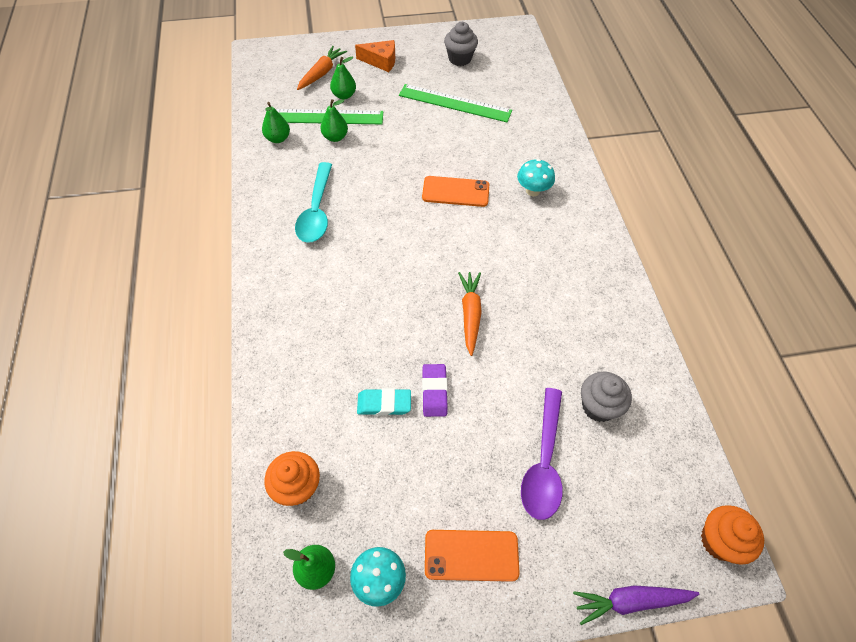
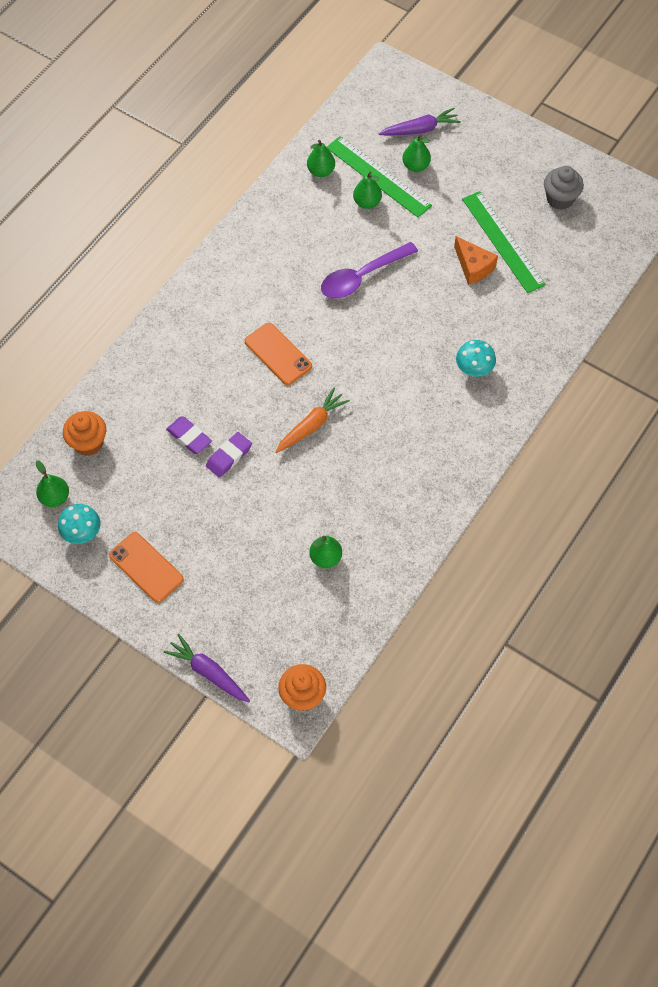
camera: 45 degrees right, 5 degrees up
turquoise spoon [295,162,332,243] -> none
orange carrot [297,46,347,90] -> purple carrot [379,108,461,136]
orange cheese [355,40,395,72] -> orange cheese moved to [454,236,498,285]
turquoise eraser [357,388,411,416] -> purple eraser [166,417,212,454]
orange phone [422,176,489,207] -> orange phone moved to [245,323,312,385]
purple spoon [521,388,563,520] -> purple spoon moved to [321,242,418,299]
grey cupcake [581,372,632,422] -> green pear [309,536,342,568]

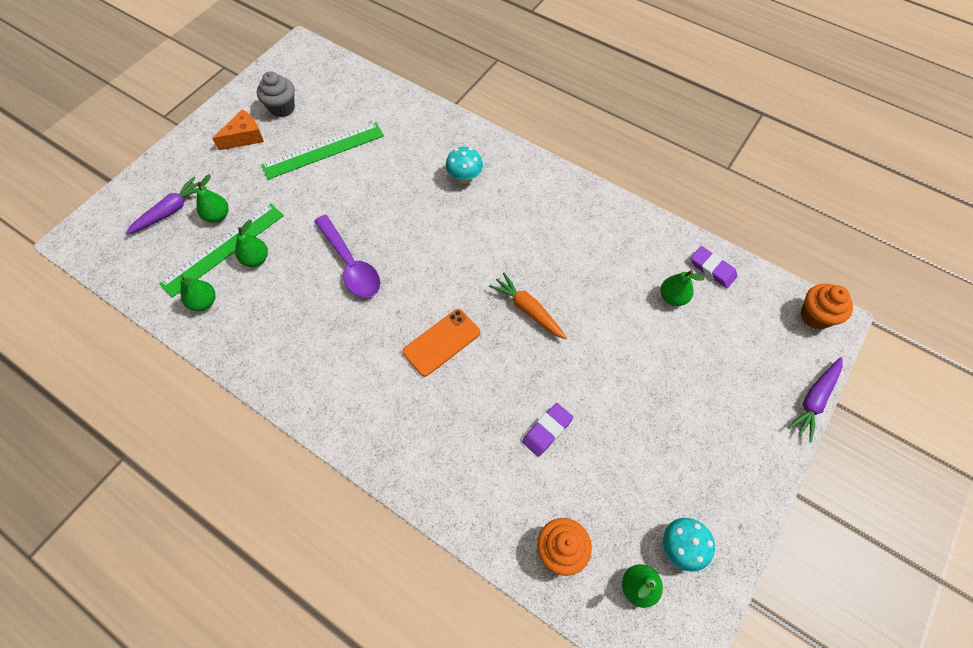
camera: 90 degrees left, 0 degrees up
orange phone [109,532,184,603] -> none
purple eraser [206,432,252,478] -> purple eraser moved to [691,246,737,288]
purple carrot [379,108,461,136] -> purple carrot turned 60 degrees clockwise [125,176,207,235]
orange cheese [454,236,498,285] -> orange cheese moved to [212,109,264,150]

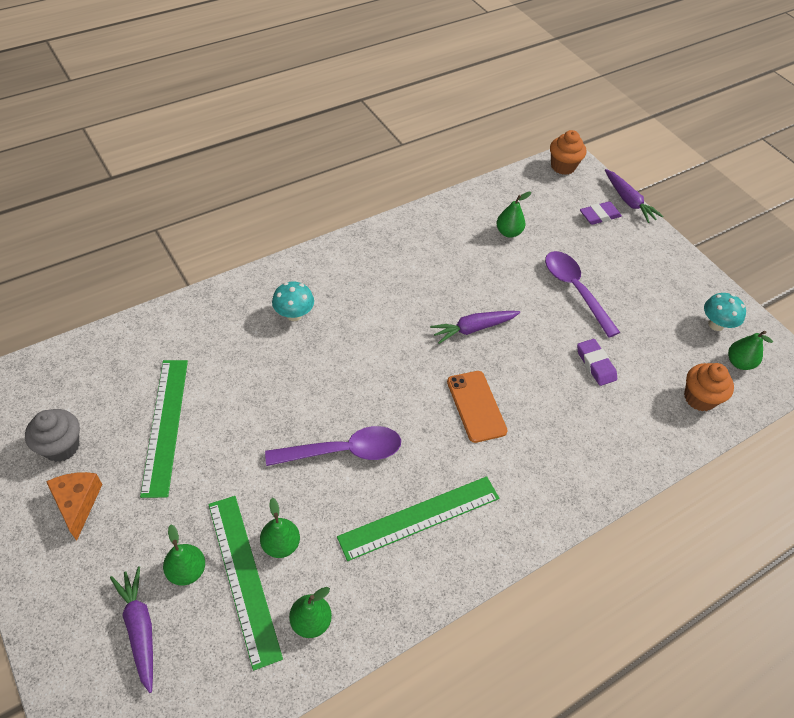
camera: 70 degrees left, 10 degrees down
orange carrot [489,272,567,339] -> purple carrot [430,311,520,344]
purple eraser [691,246,737,288] -> purple eraser moved to [580,201,622,225]
none -> green ruler [337,476,499,561]
none -> purple spoon [545,251,620,337]

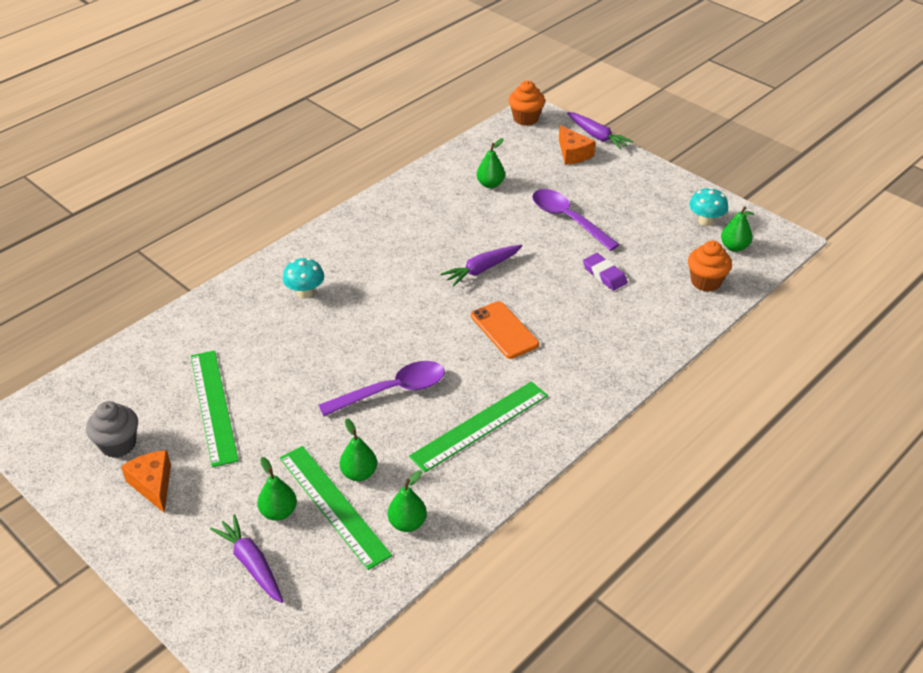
camera: 10 degrees left, 10 degrees down
purple eraser [580,201,622,225] -> orange cheese [559,125,596,165]

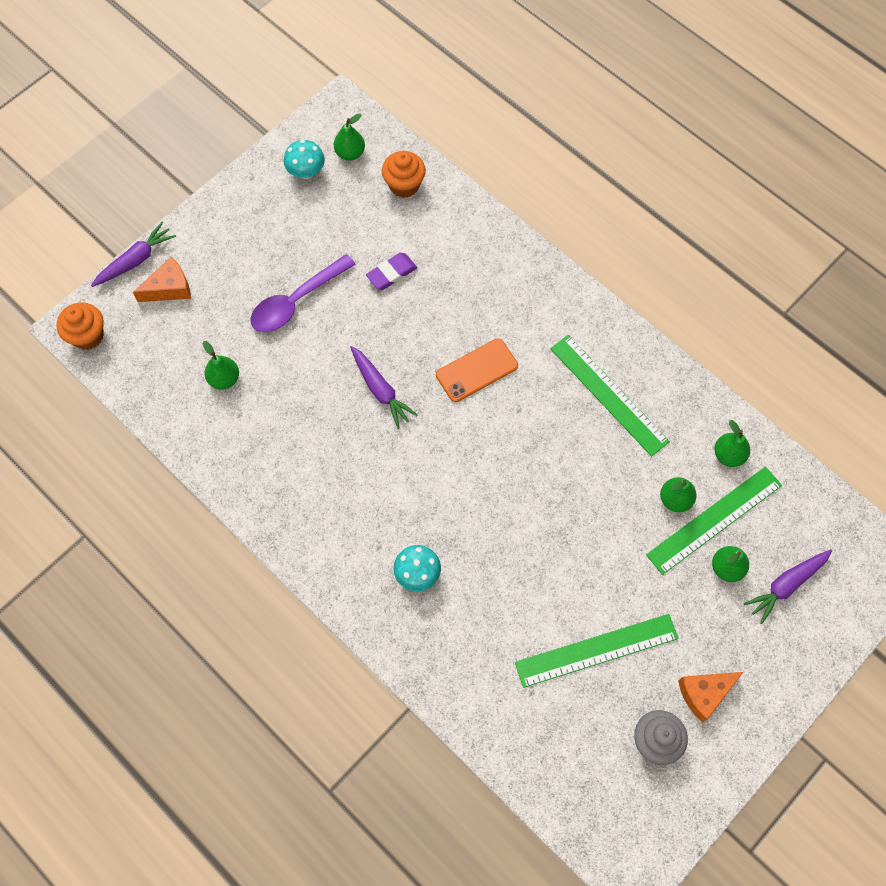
camera: 90 degrees left, 25 degrees up
purple spoon [319,361,445,416] -> none

